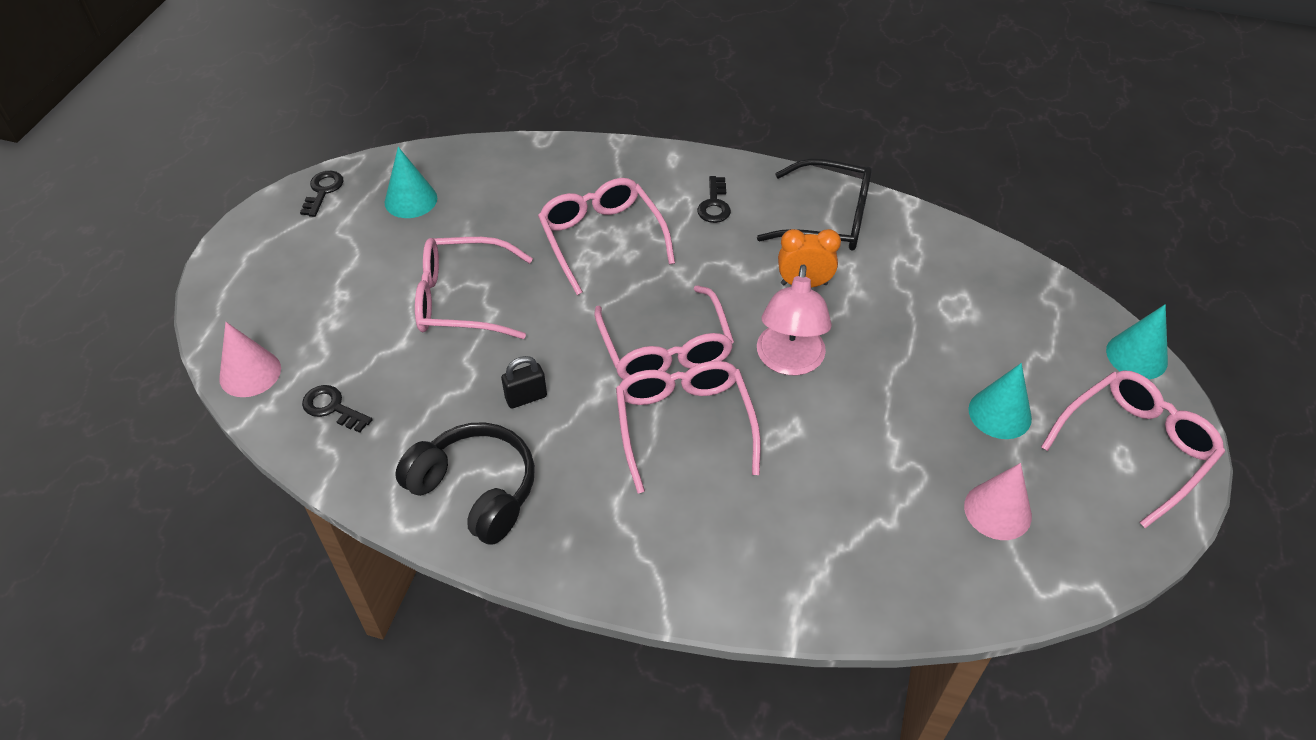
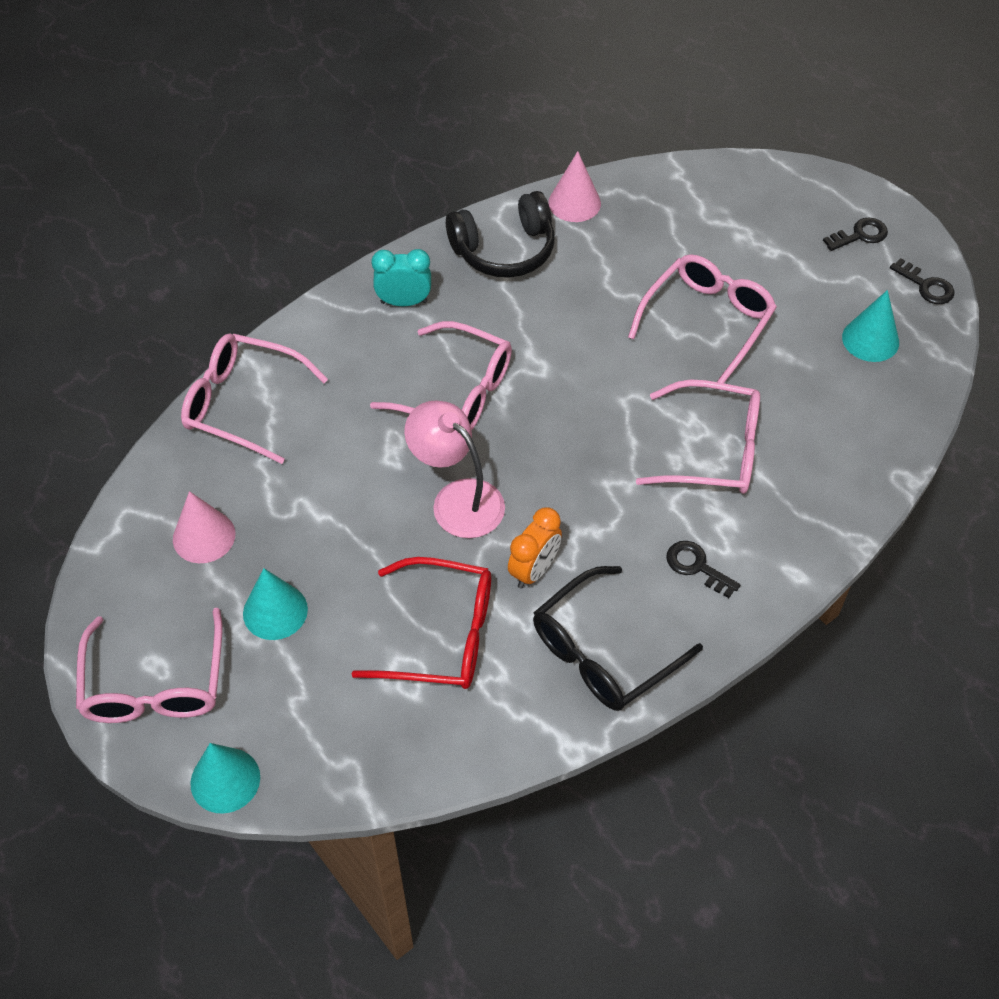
camera: 125 degrees right, 5 degrees up
pink cone [219,322,281,397] -> pink cone moved to [548,151,601,222]
black key [302,385,373,433] -> black key moved to [823,218,888,251]
black padlock [501,356,547,408] -> none
pink glasses [594,285,734,380] -> pink glasses moved to [181,334,328,464]
none -> red glasses [352,557,491,689]
none -> turquoise clock [371,249,431,306]

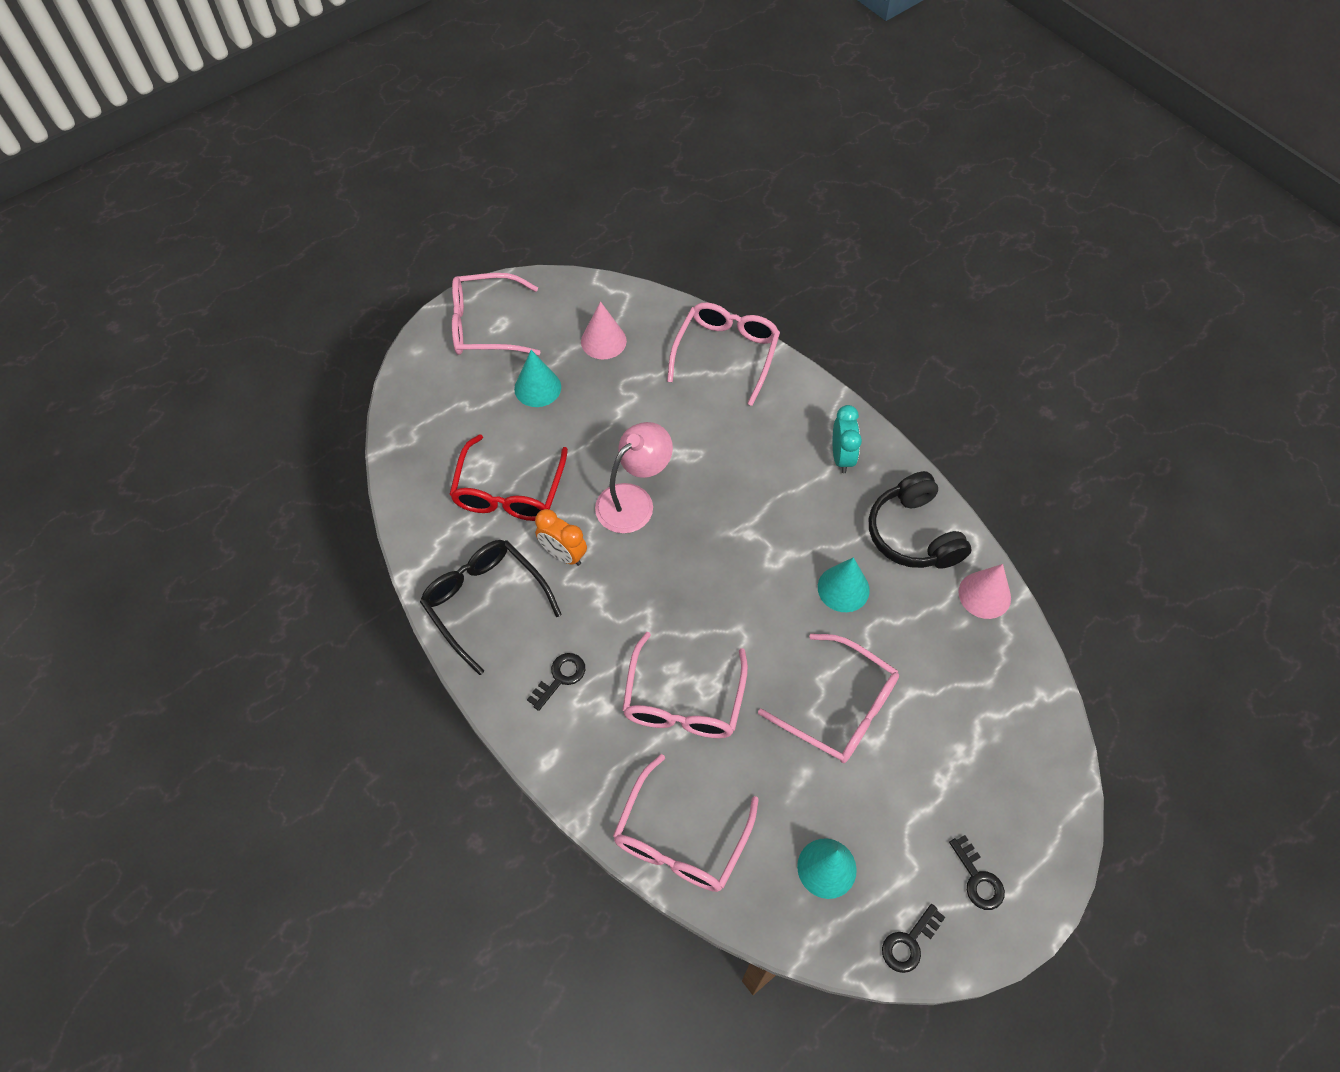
camera: 90 degrees right, 5 degrees up
turquoise cone [190,743,260,814] -> turquoise cone moved to [818,557,870,612]
pink glasses [370,321,512,431] -> pink glasses moved to [613,754,759,892]

